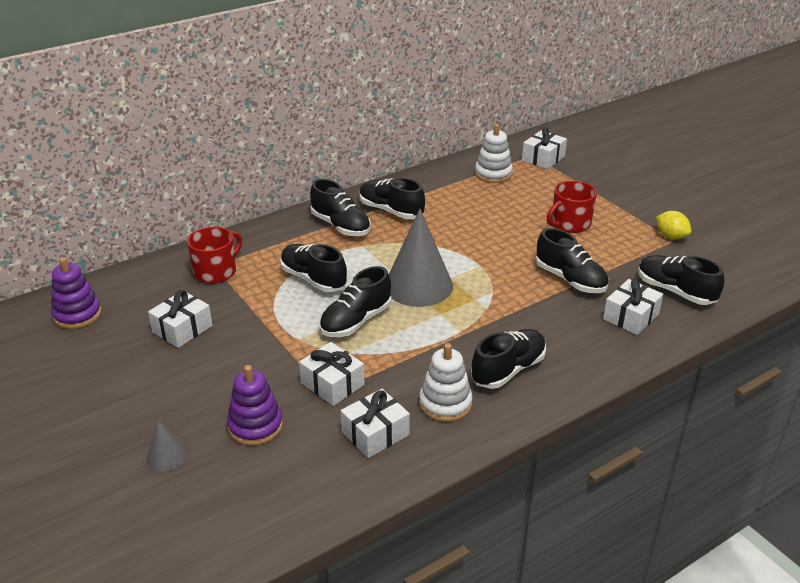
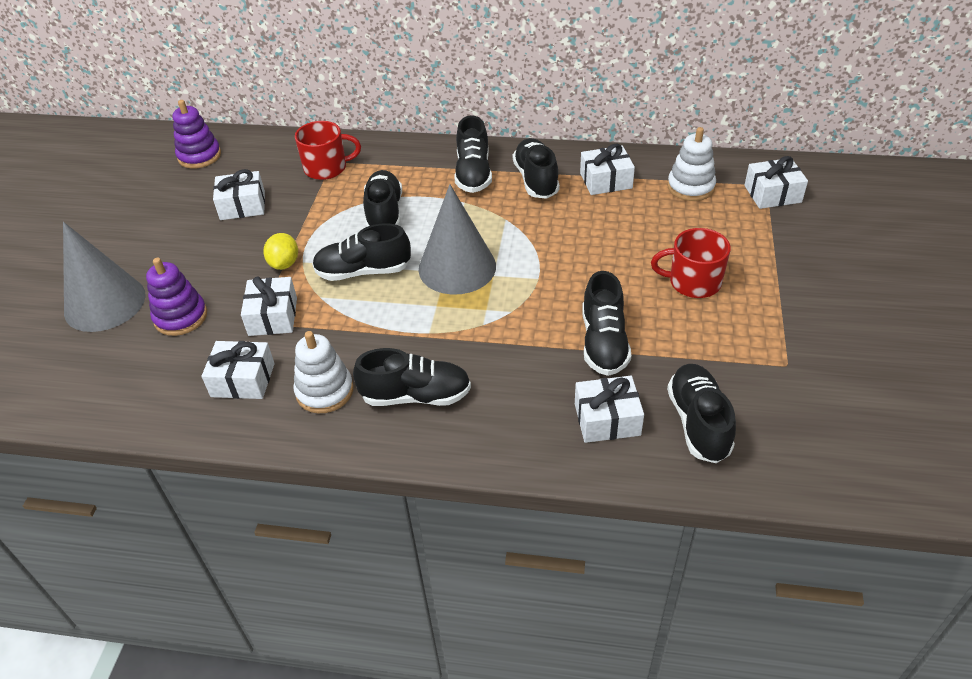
camera: 45 degrees right, 10 degrees up
grey cone [146,420,186,472] -> grey cone [63,222,146,332], size x2.21
yellow lemon [656,211,691,239] -> yellow lemon moved to [263,233,298,270]
none -> white gift [580,144,635,195]

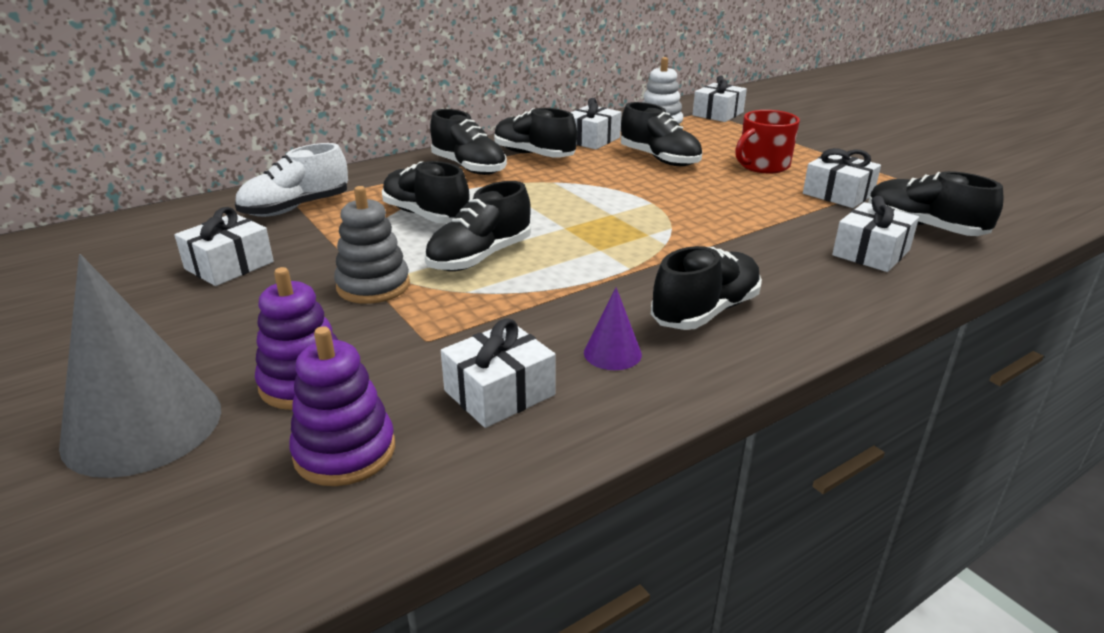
camera: 45 degrees left, 15 degrees down
purple stacking toy [172,100,221,169] -> purple stacking toy moved to [289,326,395,486]
white gift [241,276,297,336] -> white gift moved to [803,148,881,208]
yellow lemon [263,233,298,270] -> grey stacking toy [334,186,410,304]
white stacking toy [293,331,354,413] -> purple cone [584,287,642,370]
red mug [295,121,361,180] -> white shoe [235,143,348,217]
grey cone [419,184,496,294] -> none
black shoe [582,271,631,376] -> black shoe moved to [621,102,702,166]

